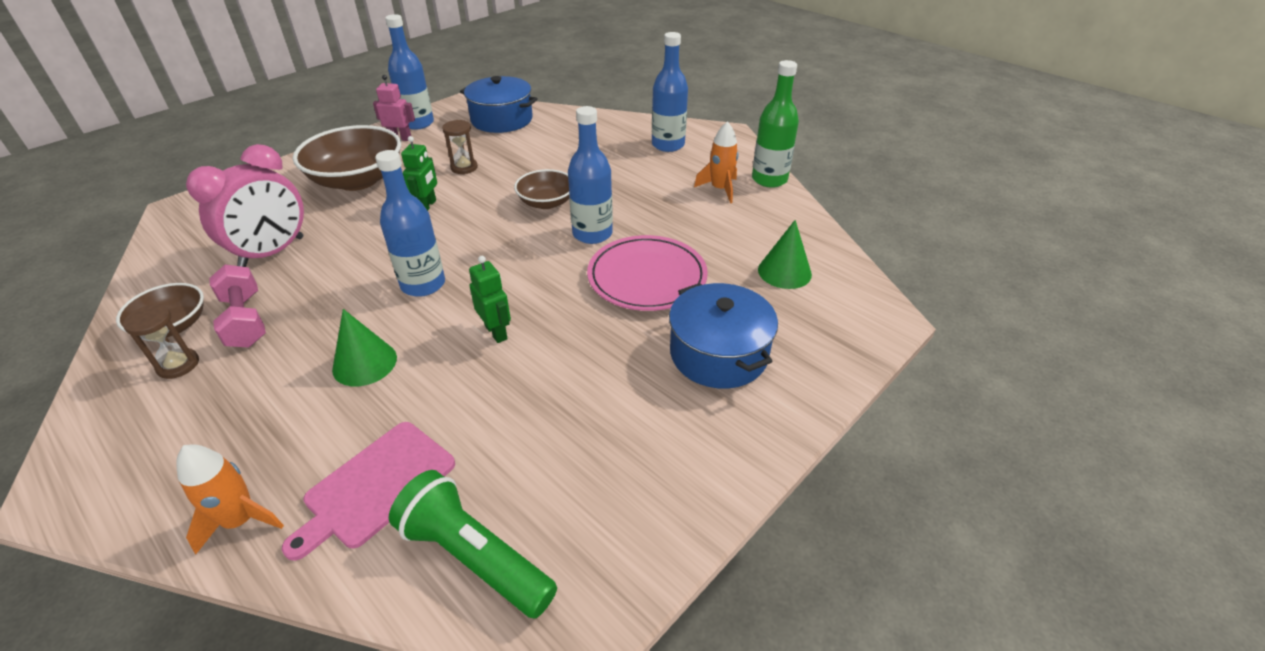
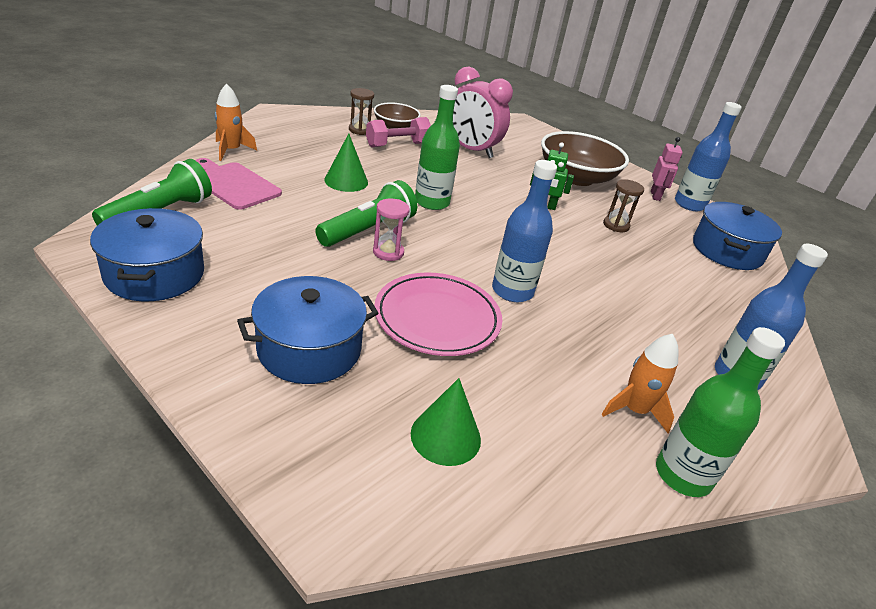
camera: 85 degrees right, 5 degrees down
blue bottle [375,150,445,297] -> green bottle [415,85,460,210]
green robot [469,256,511,343] -> green flashlight [315,180,417,247]
brown bowl [514,169,569,209] -> none
none -> blue pot [90,208,204,301]
none -> pink hourglass [373,198,410,261]

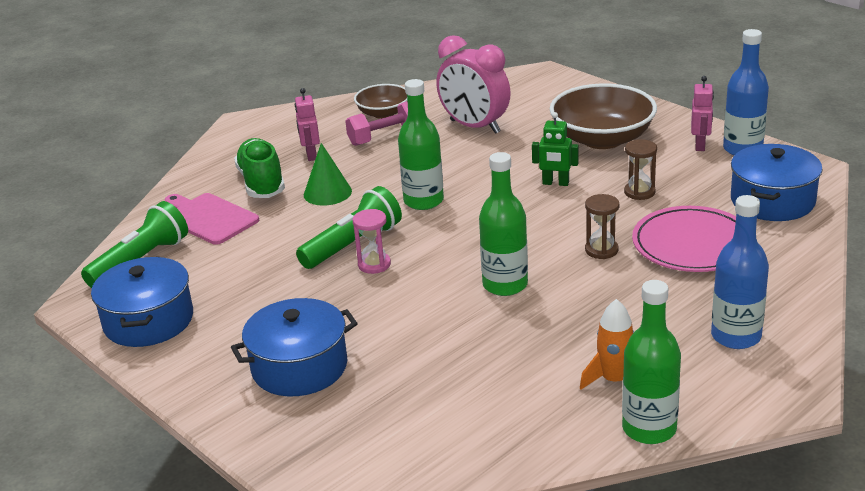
camera: 10 degrees right, 5 degrees down
orange rocket [215,83,257,161] -> none
brown hourglass [349,88,374,135] -> brown hourglass moved to [585,194,619,259]
pink plate [374,273,502,356] -> pink plate moved to [632,206,736,272]
green cone [411,378,481,466] -> none
blue bottle [492,160,557,302] -> green bottle [479,152,528,296]
none -> green shoe [234,138,285,198]
none -> pink robot [295,88,320,161]

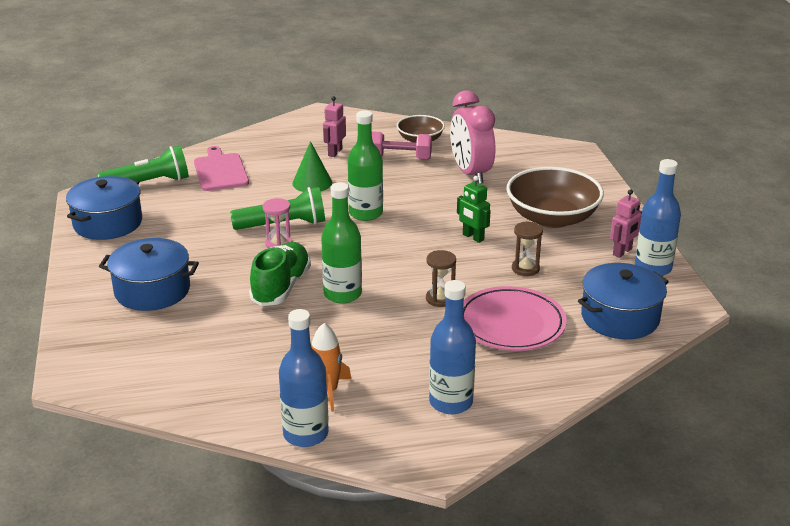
camera: 30 degrees right, 0 degrees up
green shoe [234,138,285,198] -> green shoe moved to [249,242,311,306]
green bottle [622,280,681,444] -> blue bottle [279,309,329,447]

